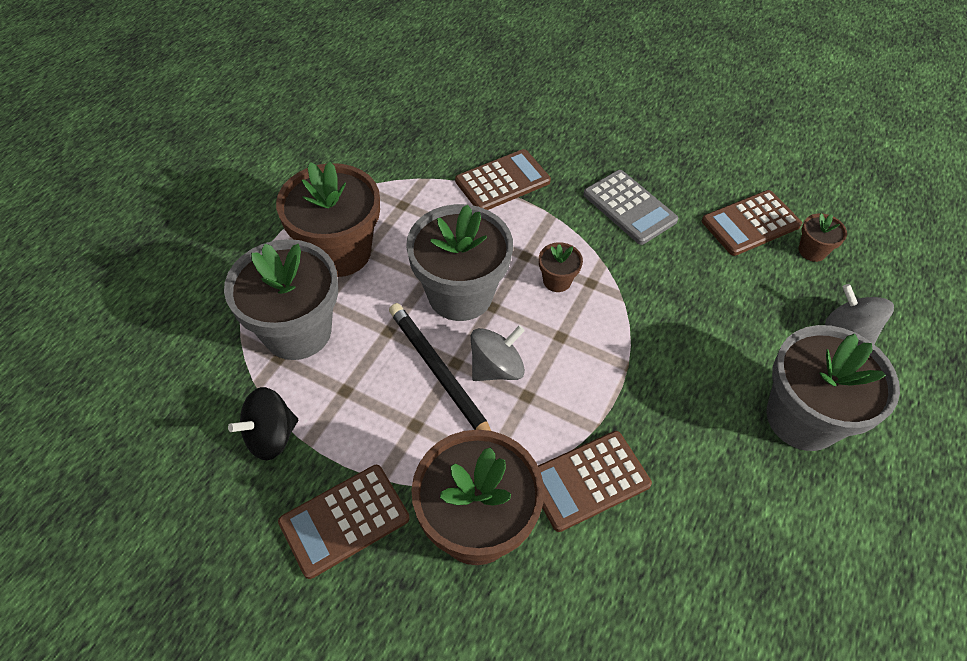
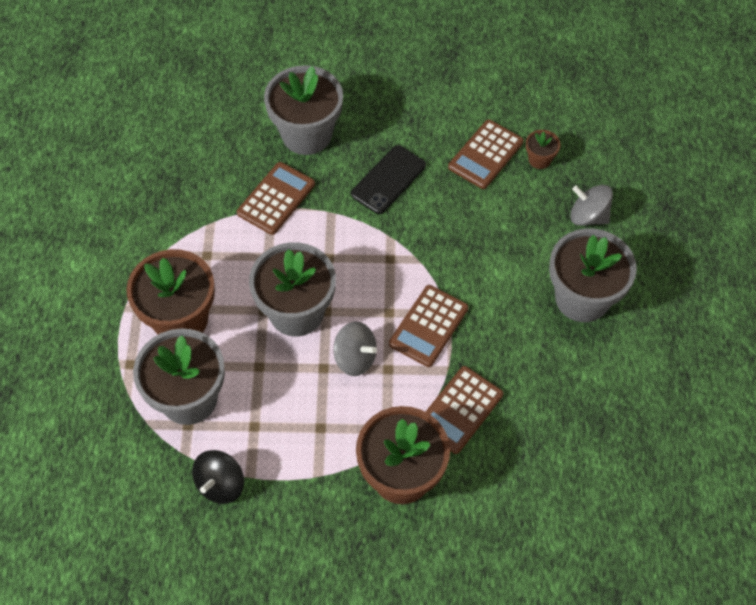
camera: 25 degrees left, 5 degrees up
brown calculator [278,465,410,579] -> brown calculator moved to [389,285,469,367]
black pencil [389,303,491,431] -> none
grey spinning top [471,325,525,381] -> grey spinning top turned 90 degrees clockwise [333,321,377,376]
brown flower pot [539,242,583,292] -> none
grey calculator [583,170,678,245] -> black phone [351,145,426,214]
none -> grey flower pot [264,65,343,155]

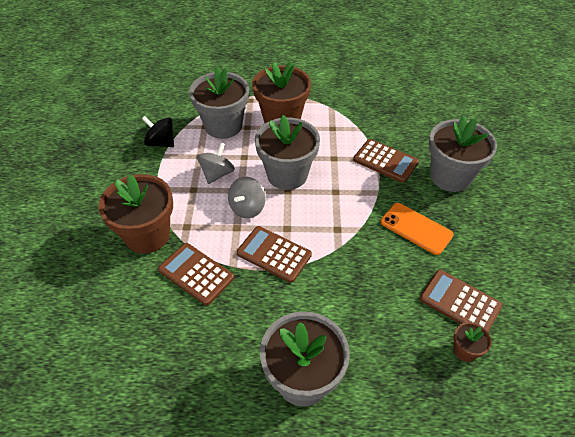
camera: 90 degrees right, 10 degrees down
black phone [351,145,426,214] -> orange phone [381,203,454,255]
grey spinning top [570,185,613,226] -> grey spinning top moved to [197,143,235,184]

